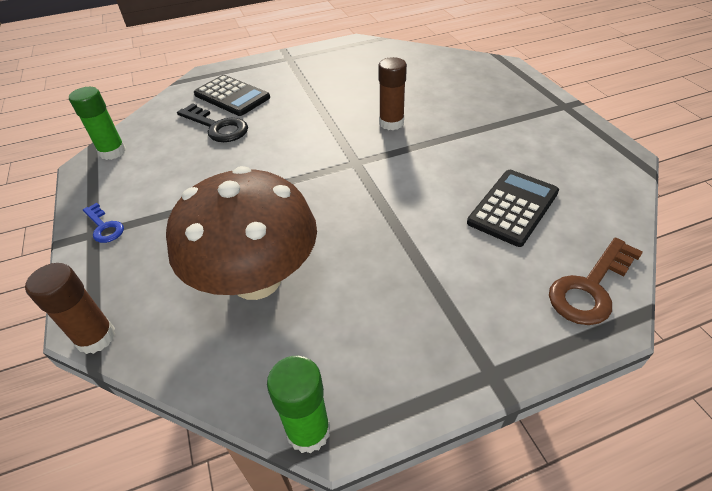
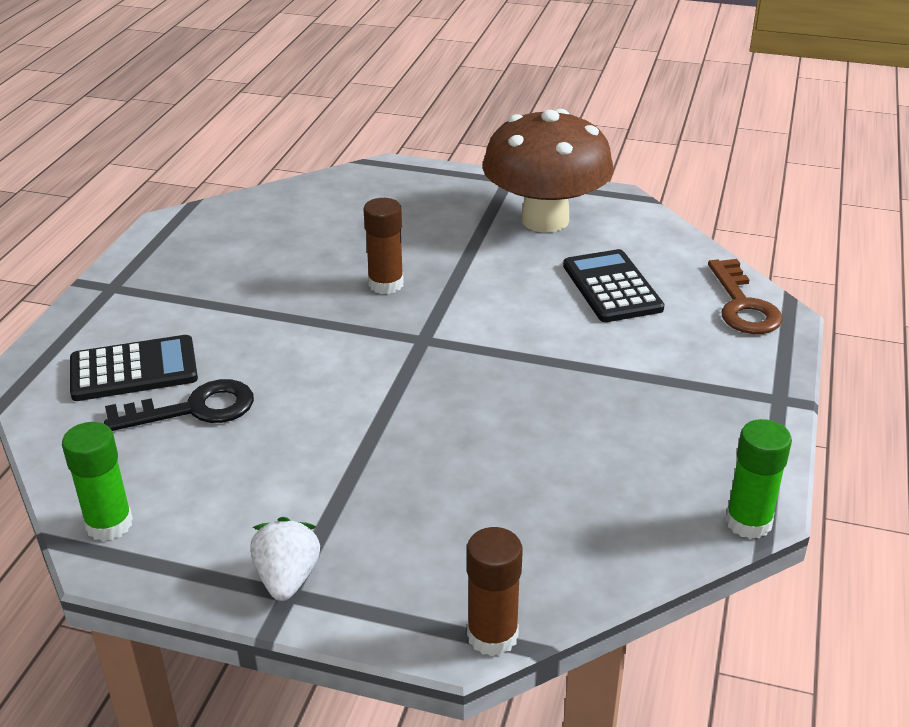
camera: 55 degrees left, 10 degrees down
blue key [83,203,124,243] -> white strawberry [250,517,320,601]
brown mushroom [166,166,317,300] -> brown mushroom moved to [483,109,614,233]

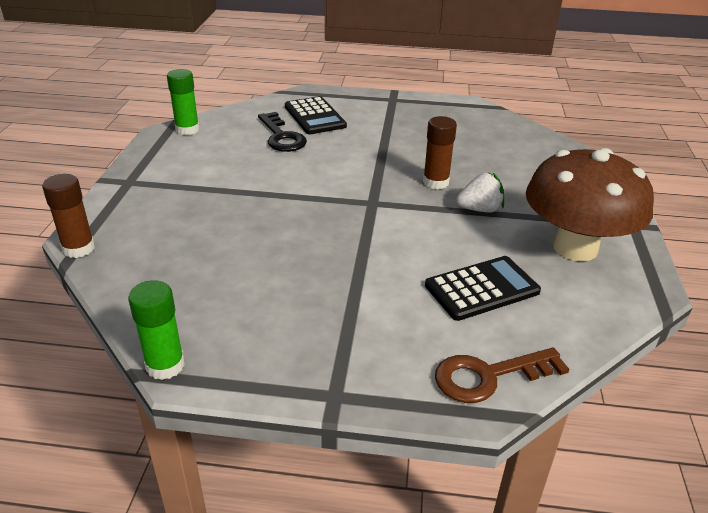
camera: 80 degrees right, 0 degrees up
white strawberry [250,517,320,601] -> white strawberry moved to [457,173,504,213]

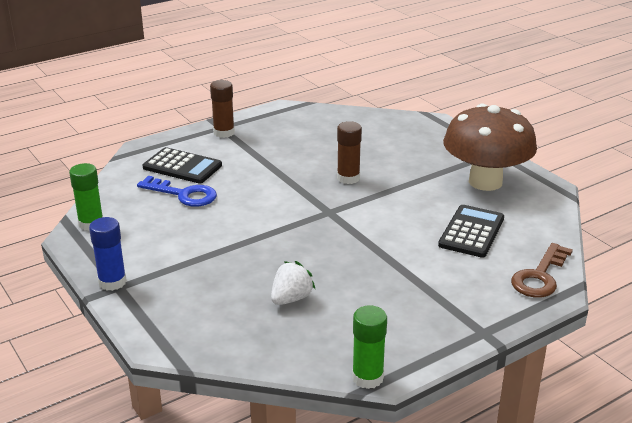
camera: 40 degrees left, 5 degrees down
brown glue stick [42,174,95,258] -> brown glue stick moved to [210,80,235,138]
black key [258,112,307,152] -> blue key [137,176,217,207]
white strawberry [457,173,504,213] -> white strawberry moved to [271,261,315,305]
none -> blue glue stick [89,217,127,291]

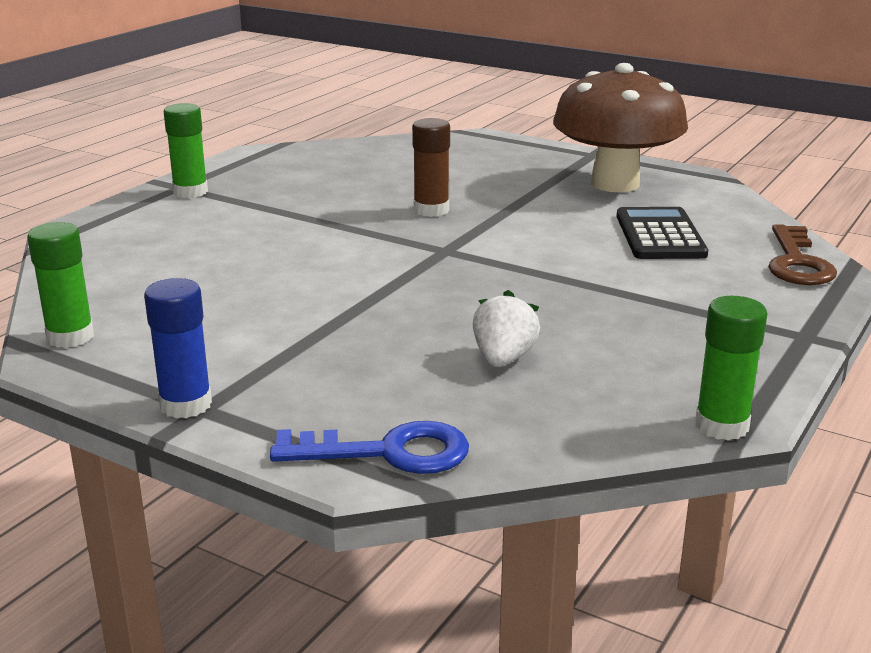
camera: 25 degrees left, 5 degrees down
blue key [137,176,217,207] -> blue key moved to [270,421,469,474]
black calculator [143,147,222,183] -> none
brown glue stick [210,80,235,138] -> green glue stick [164,103,208,198]

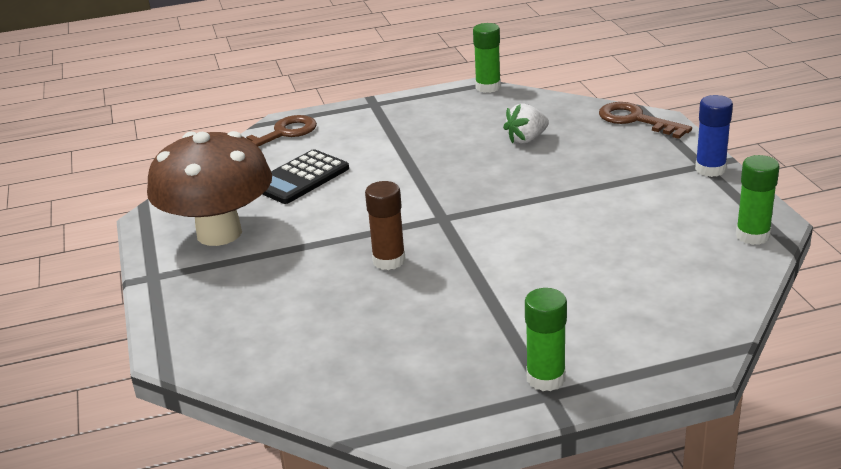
camera: 135 degrees left, 5 degrees up
blue key [270,421,469,474] -> brown key [599,102,692,139]

